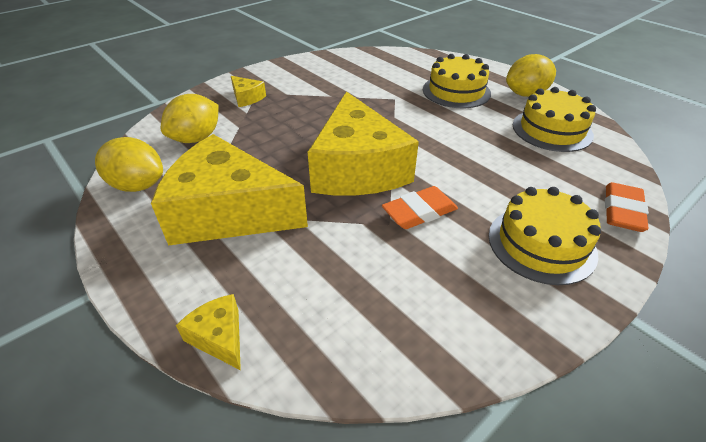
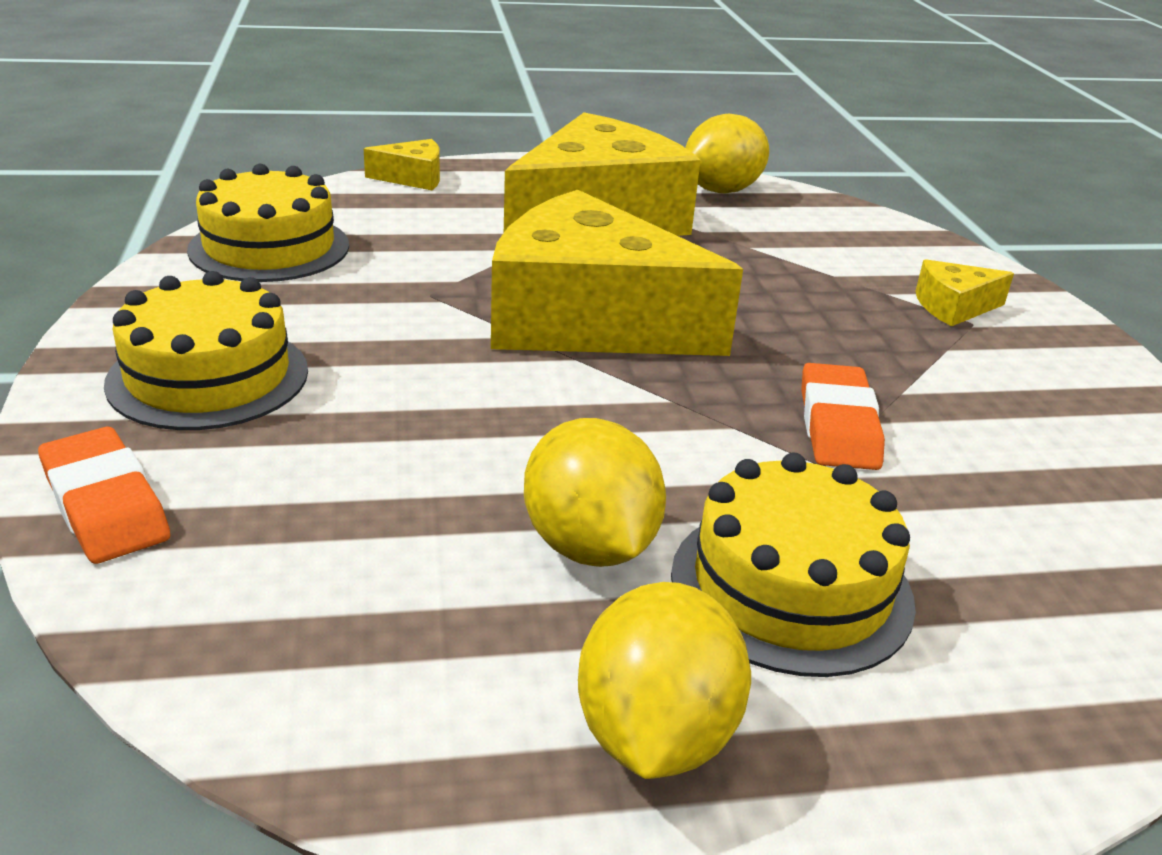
camera: 120 degrees right, 10 degrees down
yellow lemon [161,94,219,143] -> yellow lemon moved to [524,418,666,567]
orange eraser [382,186,458,229] -> orange eraser moved to [801,363,885,470]
yellow cake [513,87,596,152] -> yellow cake moved to [187,164,349,282]

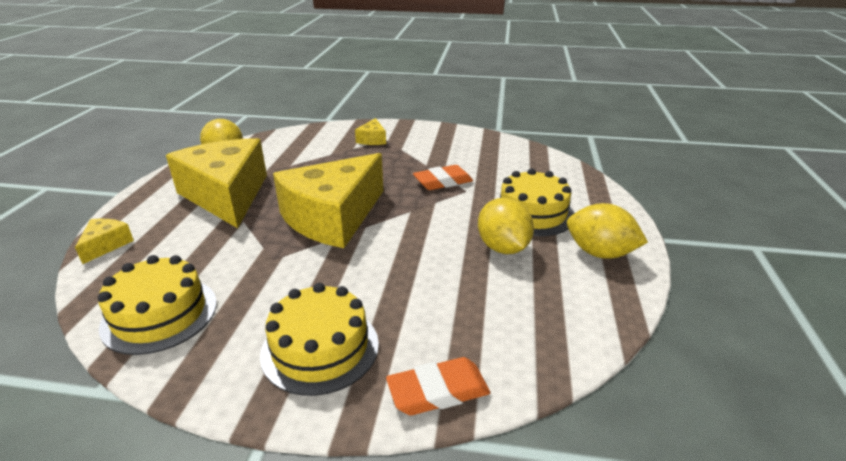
camera: 70 degrees left, 0 degrees up
yellow lemon [524,418,666,567] -> yellow lemon turned 75 degrees clockwise [478,198,534,254]
orange eraser [801,363,885,470] -> orange eraser turned 45 degrees counterclockwise [413,165,473,190]

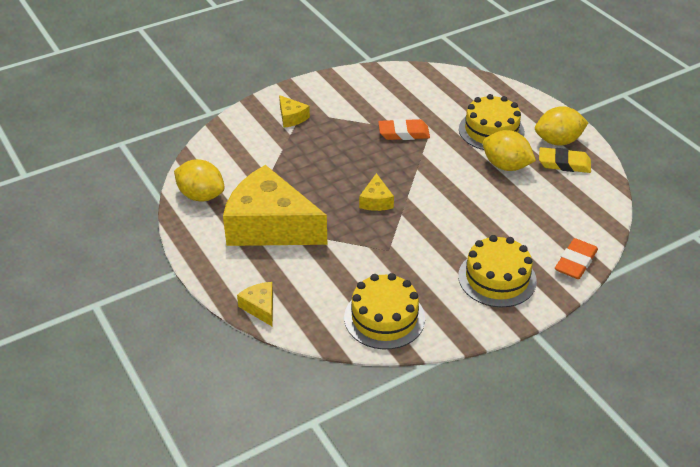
camera: 40 degrees left, 10 degrees up
yellow cheese [273,153,383,248] -> yellow cheese [359,173,394,211], size x0.41
orange eraser [413,165,473,190] -> orange eraser turned 60 degrees clockwise [378,119,430,140]
none -> yellow eraser [539,147,591,173]

